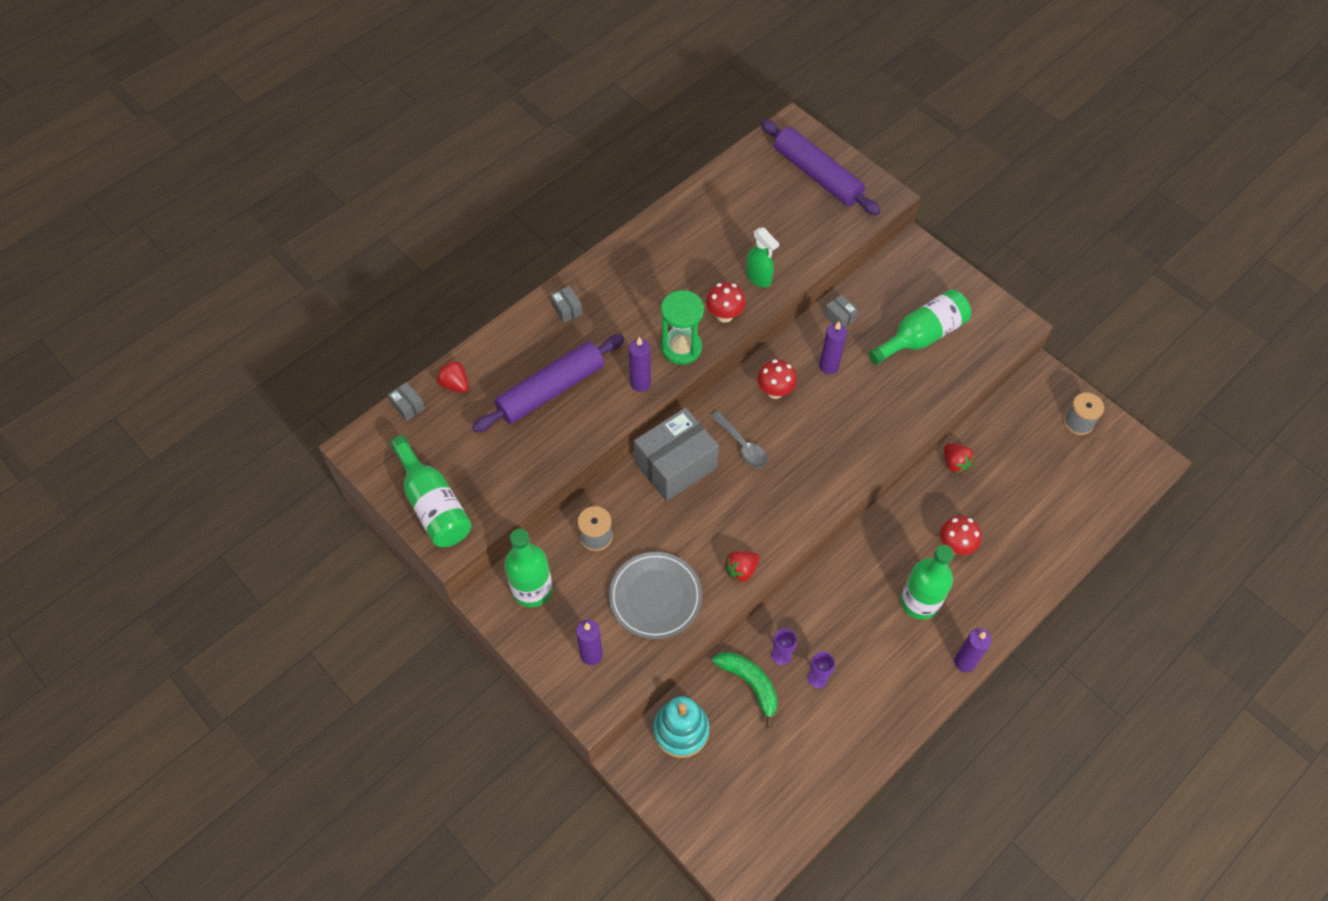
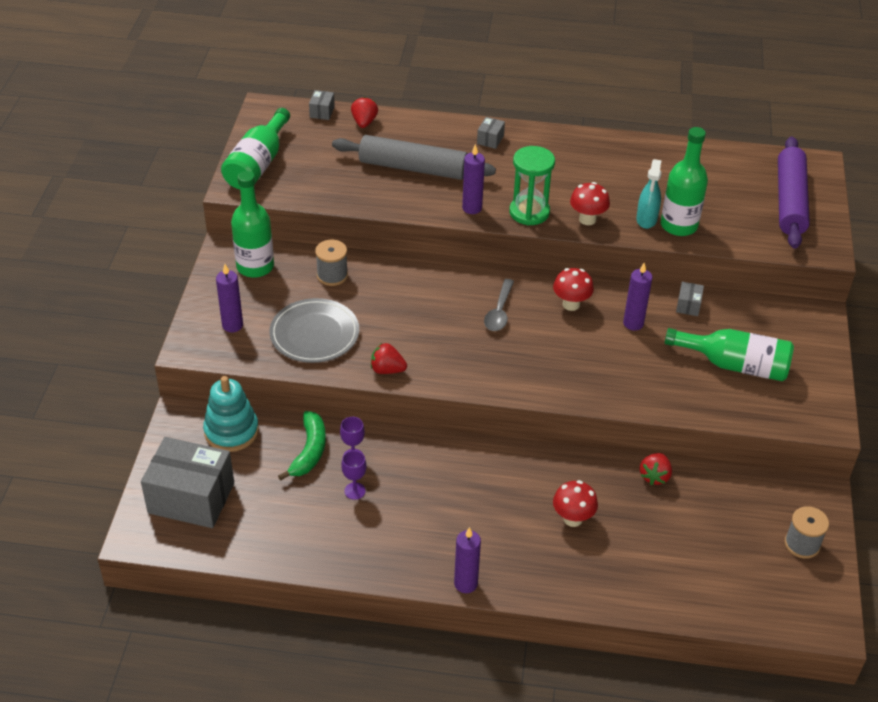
camera: 50 degrees right, 15 degrees down
purple rolling pin [472,334,625,432] -> grey rolling pin [332,135,496,180]
grey box [634,408,719,501] -> grey box moved to [141,437,234,528]
green spray bottle [746,228,779,288] -> turquoise spray bottle [636,159,662,229]
green bottle [901,545,954,620] -> green bottle moved to [661,127,708,236]

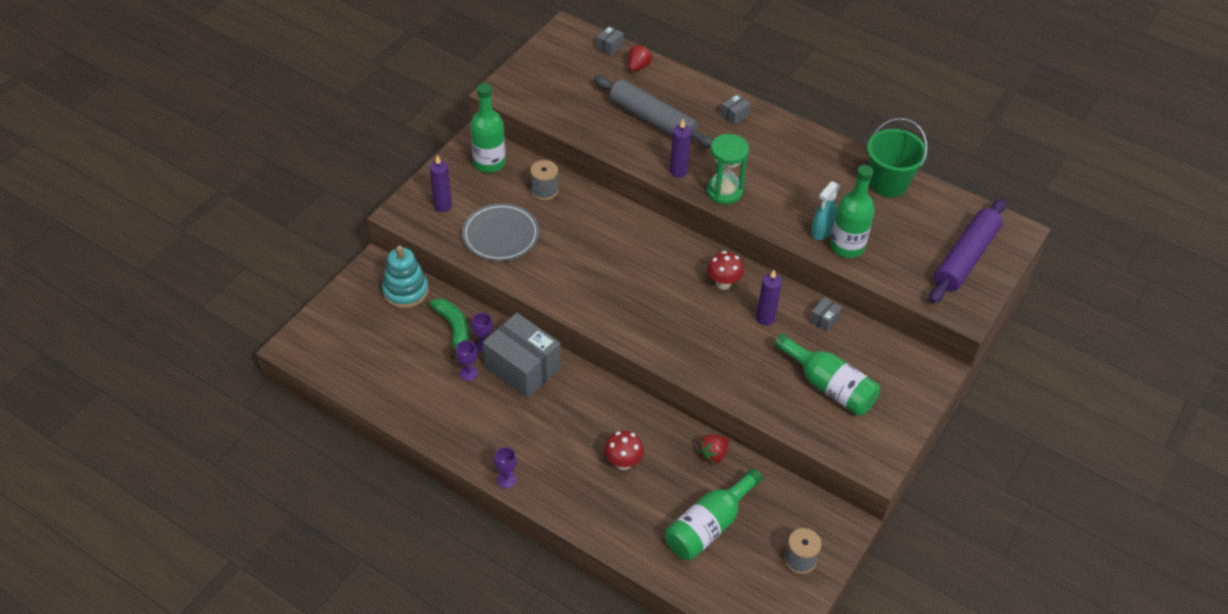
camera: 25 degrees right, 5 degrees up
grey box [141,437,234,528] -> grey box moved to [483,313,561,399]
green bottle [221,108,290,190] -> green bottle moved to [665,468,763,560]
green banana [278,411,326,481] -> green banana turned 60 degrees counterclockwise [430,298,469,359]
red strawberry [371,343,407,374] -> none
purple candle [454,527,481,593] -> purple goblet [494,447,517,488]
grey spoon [484,279,514,331] -> none
red mushroom [570,182,610,225] -> none
none -> green bucket [867,118,928,197]

